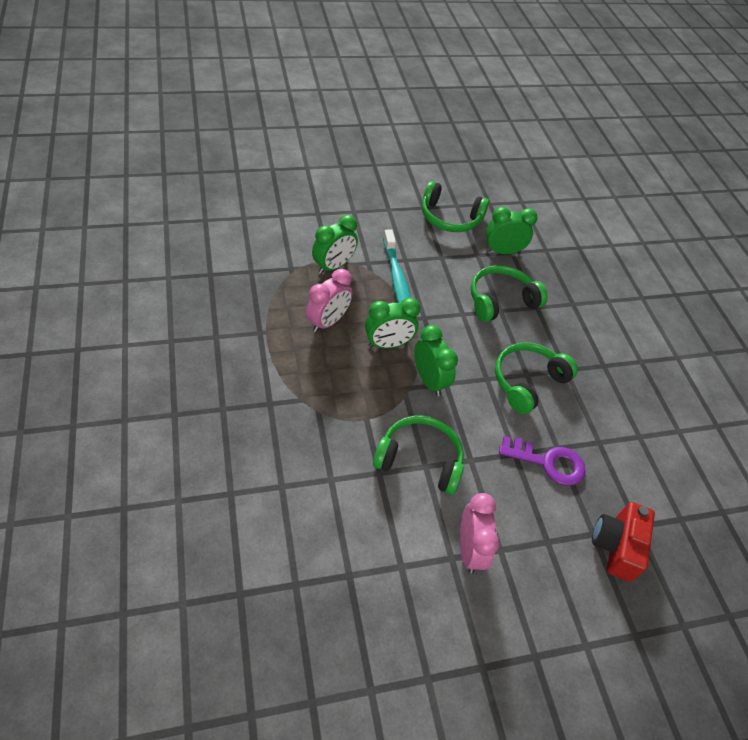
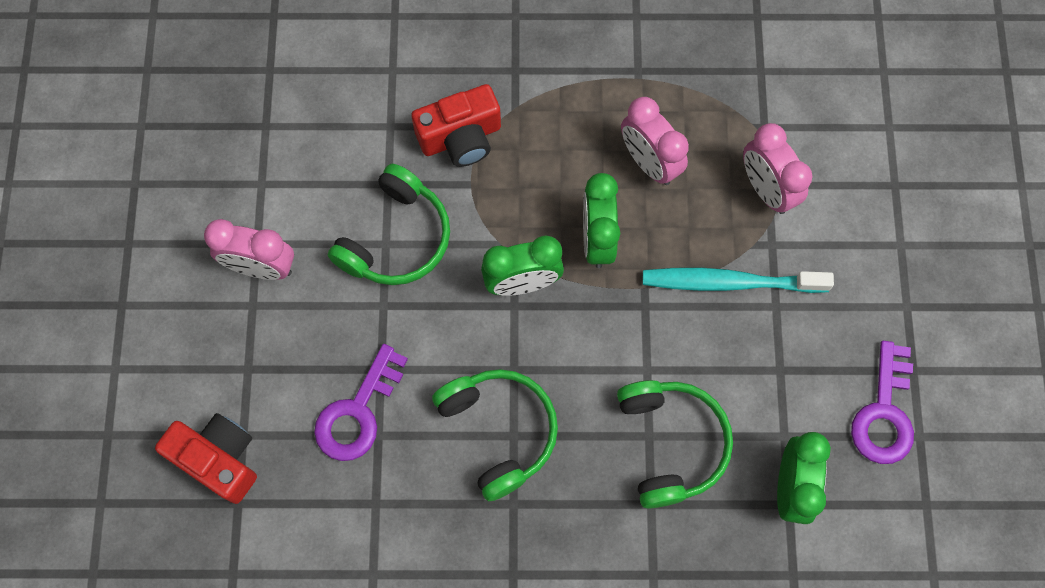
camera: 110 degrees right, 20 degrees up
green clock [312,215,358,274] -> pink clock [743,123,813,214]
green headphones [422,181,489,232] -> purple key [851,341,914,464]
none -> red camera [411,84,501,167]

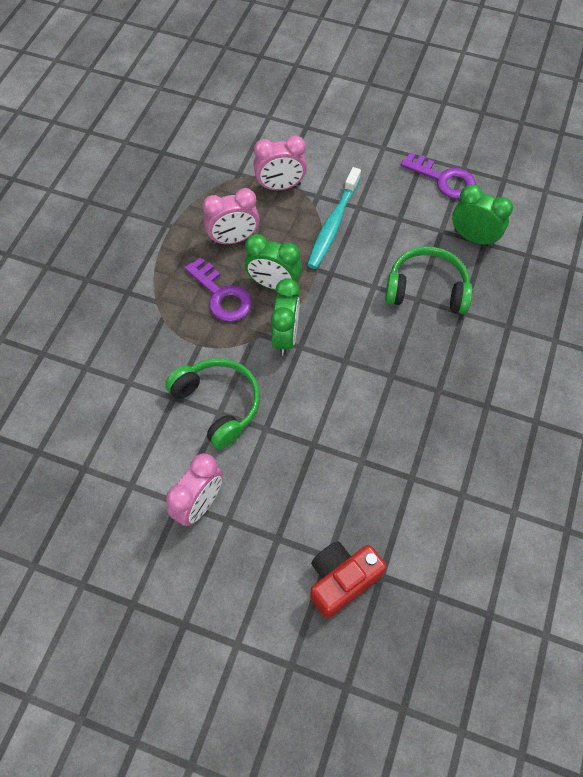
camera: 70 degrees left, 10 degrees down
purple key [314,344,408,461] -> purple key moved to [185,257,252,322]
red camera [411,84,501,167] -> none
green headphones [432,369,558,501] -> none

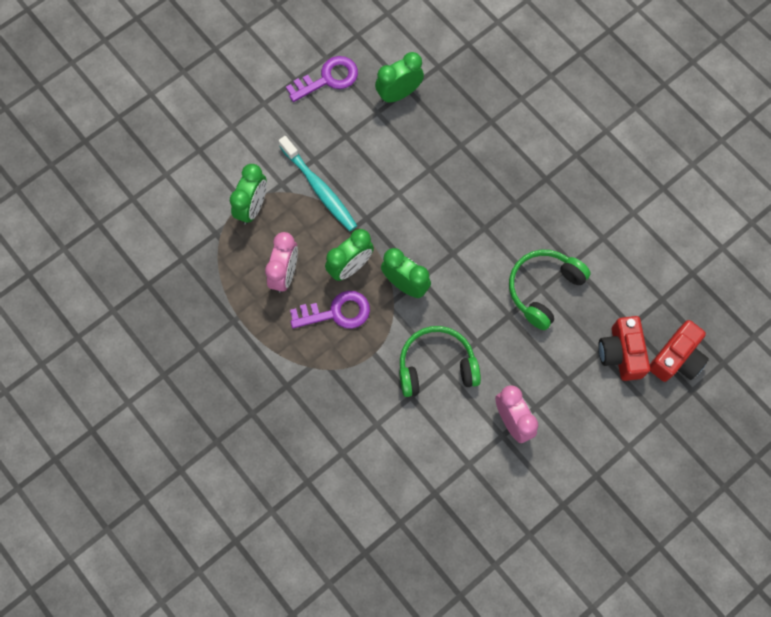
camera: 60 degrees left, 10 degrees up
pink clock [253,135,307,190] -> green clock [230,164,267,225]
green headphones [385,247,473,314] -> green headphones moved to [509,250,591,330]
none -> red camera [650,320,709,382]

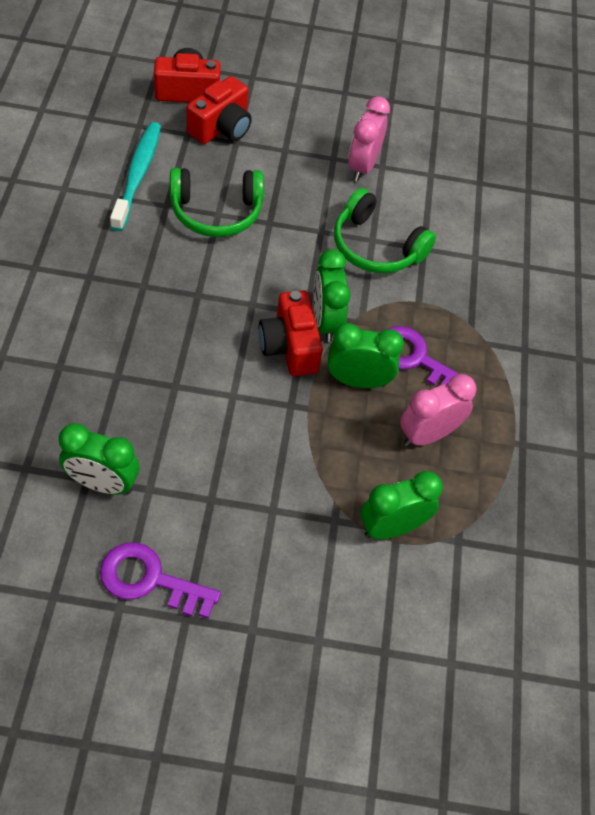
camera: 140 degrees left, 15 degrees down
turquoise toothbrush [279,136,357,231] -> turquoise toothbrush moved to [110,122,161,231]
none -> red camera [259,290,323,376]

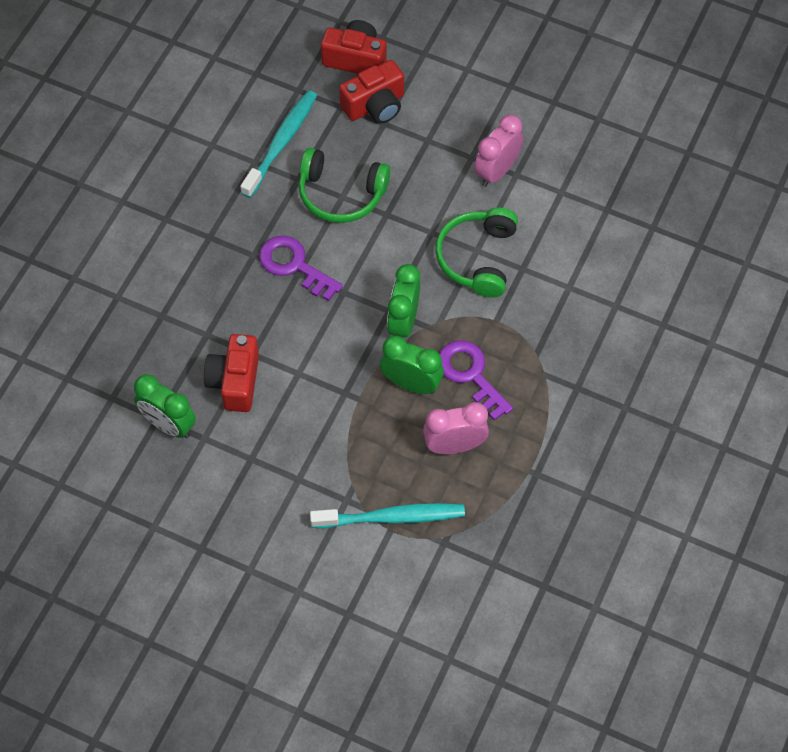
camera: 25 degrees right, 5 degrees up
purple key [100,542,221,619] -> purple key moved to [259,236,343,301]
red camera [259,290,323,376] -> red camera moved to [204,334,259,412]
green headphones [334,188,436,273] -> green headphones turned 45 degrees clockwise [435,207,518,298]
green clock [360,471,443,539] -> turquoise toothbrush [310,503,465,528]

